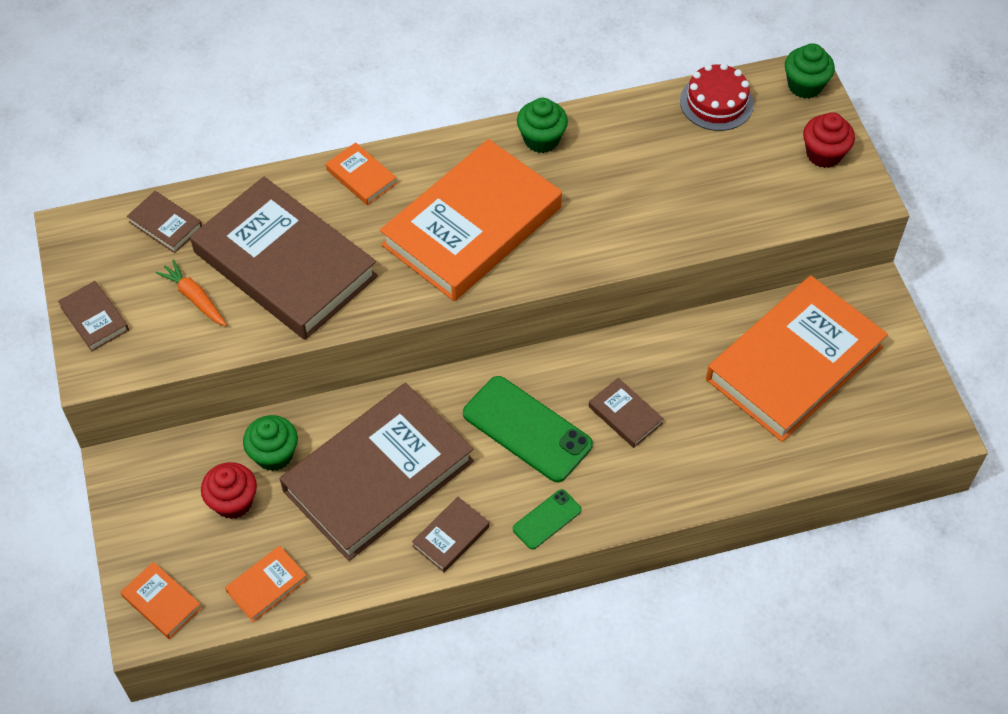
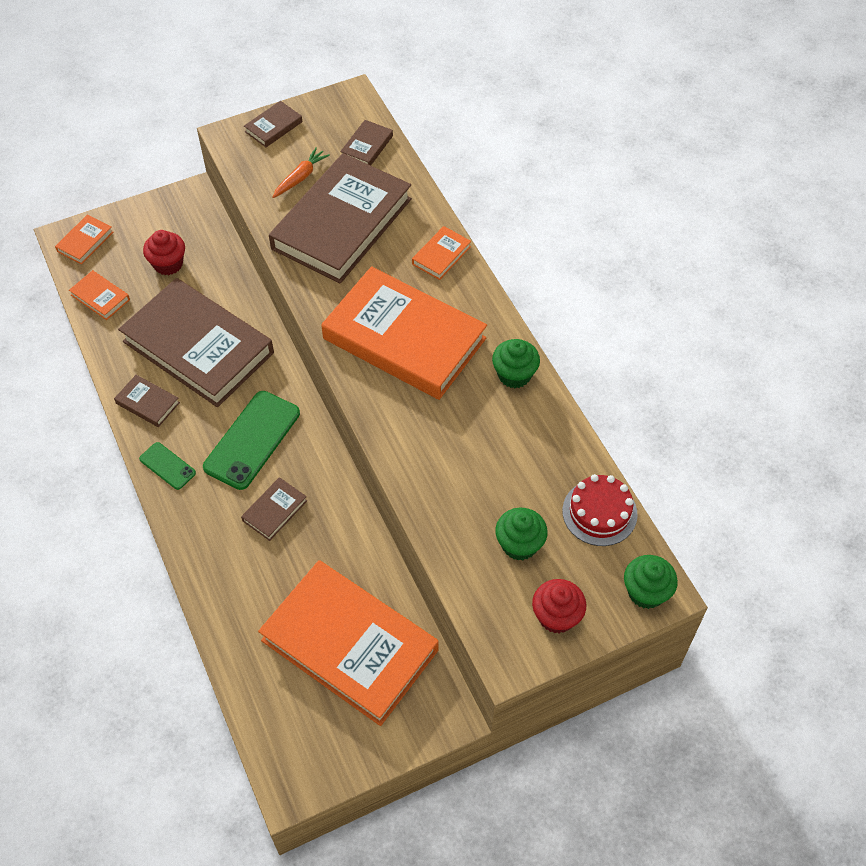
camera: 80 degrees right, 0 degrees up
green cupcake [243,415,298,471] -> green cupcake moved to [495,508,548,561]

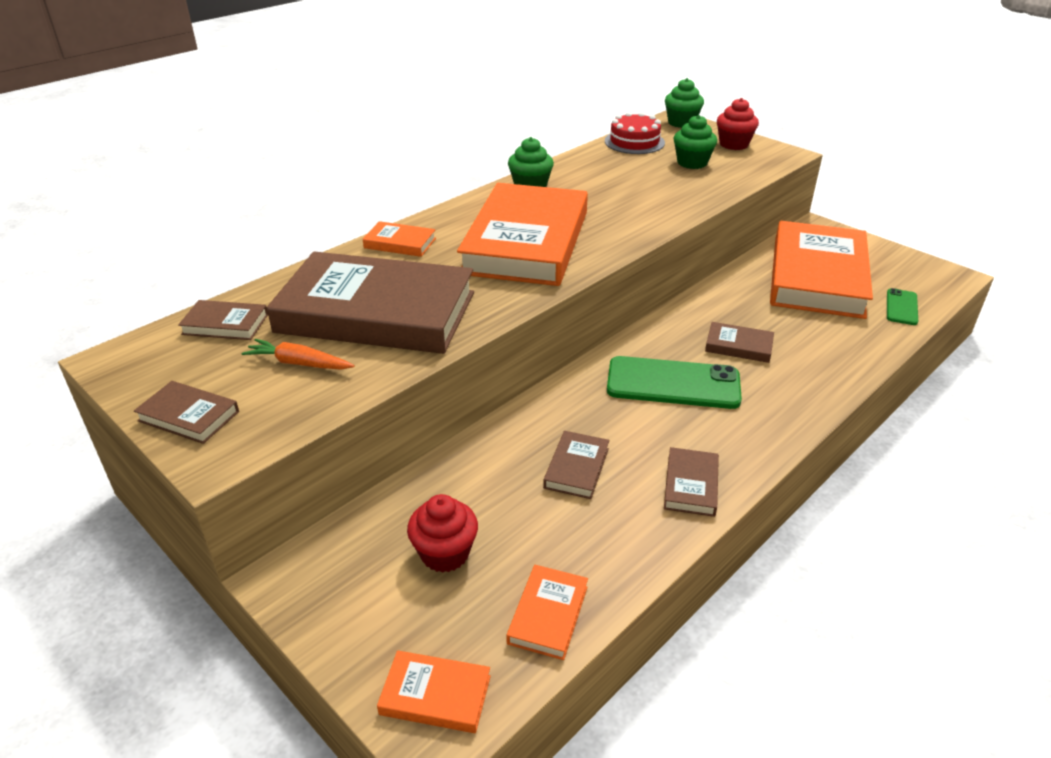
camera: 110 degrees left, 20 degrees down
brown book [118,278,274,407] -> brown book [543,431,609,499], size x0.40
green phone [139,442,196,490] -> green phone moved to [887,288,918,325]

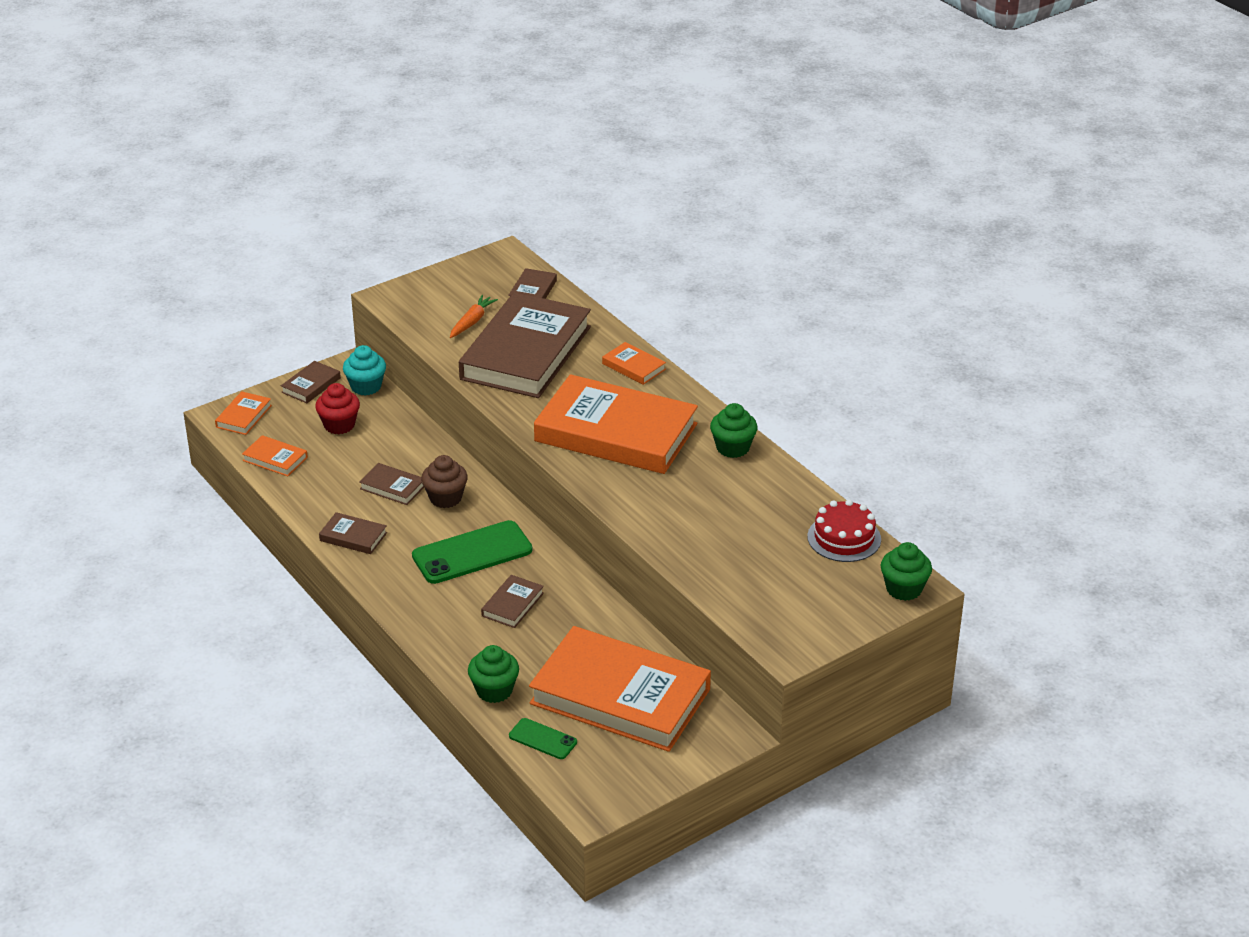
camera: 100 degrees right, 0 degrees up
brown book [134,381,239,444] -> brown book moved to [281,361,341,403]
orange book [363,221,436,257] -> orange book turned 75 degrees counterclockwise [602,342,666,385]
green phone [607,356,742,409] -> green phone turned 45 degrees clockwise [412,520,532,584]
green cupcake [674,115,717,169] -> green cupcake moved to [468,645,519,703]
red cupcake [717,98,759,150] -> none
none -> turquoise cupcake [343,345,386,395]
none -> brown cupcake [421,455,468,508]

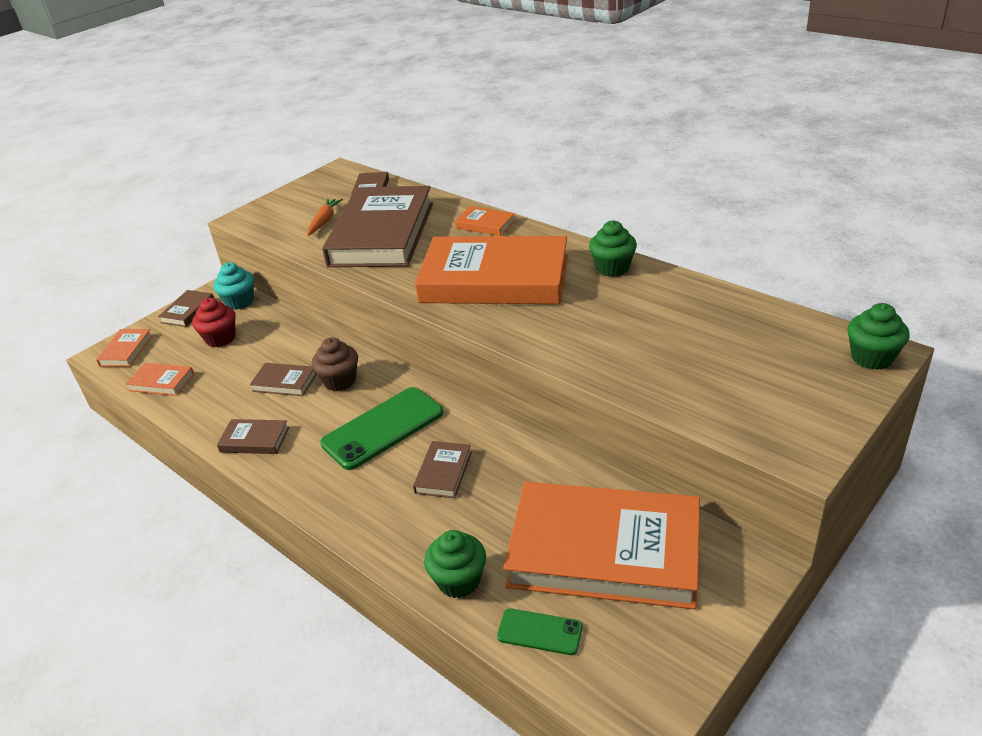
camera: 10 degrees left, 0 degrees up
red cake [807,499,881,562] -> none

